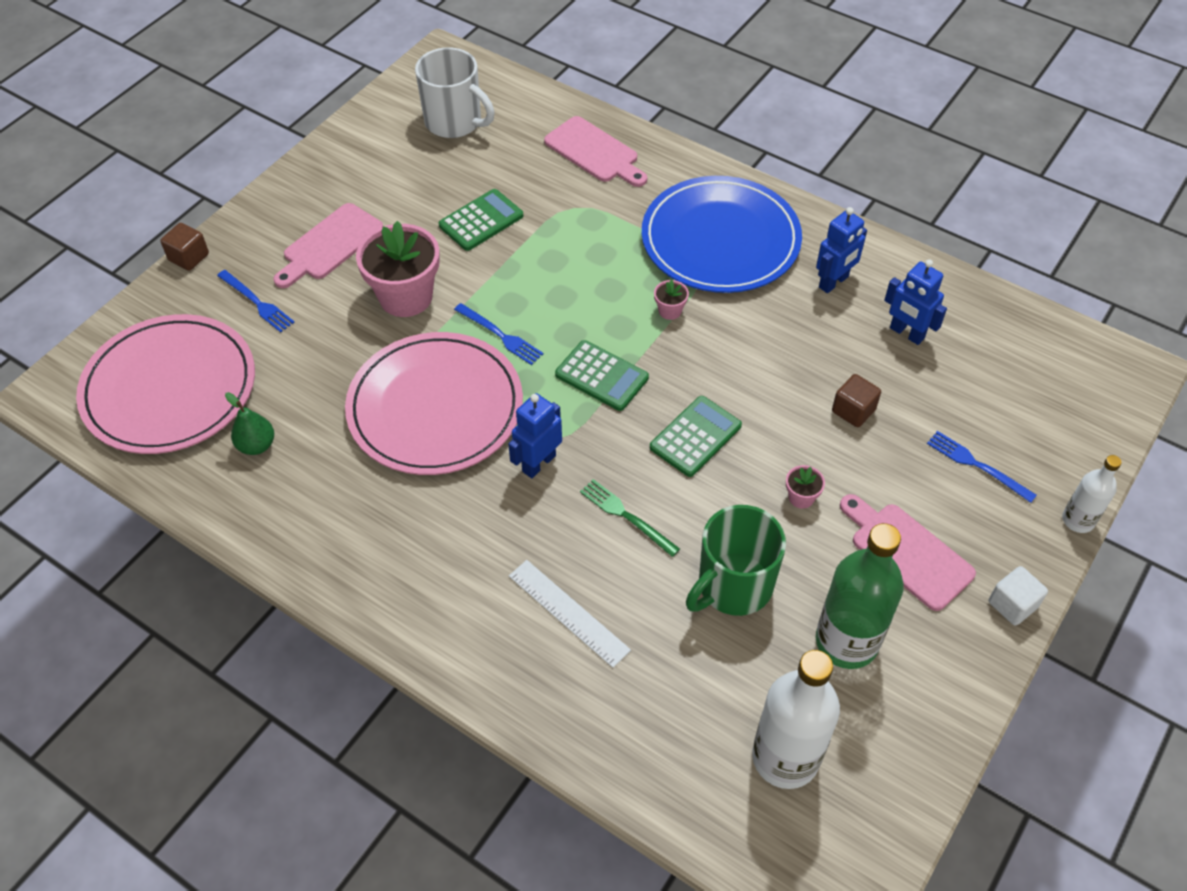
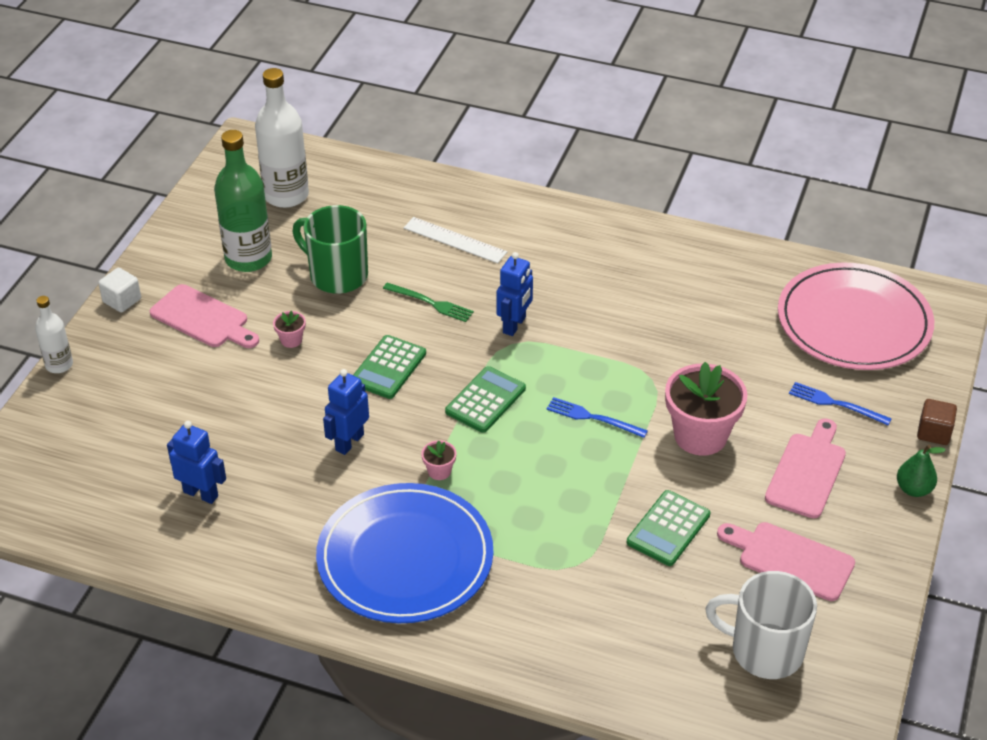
camera: 165 degrees right, 10 degrees down
green pear [225,392,274,455] -> green pear moved to [897,445,946,497]
pink plate [345,332,523,475] -> none
pink cutting board [544,116,647,187] -> pink cutting board moved to [717,522,855,601]
green calculator [555,340,649,411] -> green calculator turned 105 degrees clockwise [445,366,526,433]
green mug [686,505,786,616] -> green mug turned 90 degrees counterclockwise [293,205,368,294]
blue robot [816,207,867,293] -> blue robot moved to [323,369,369,455]
brown cube [832,374,881,427] -> none
blue fork [927,431,1037,503] -> none

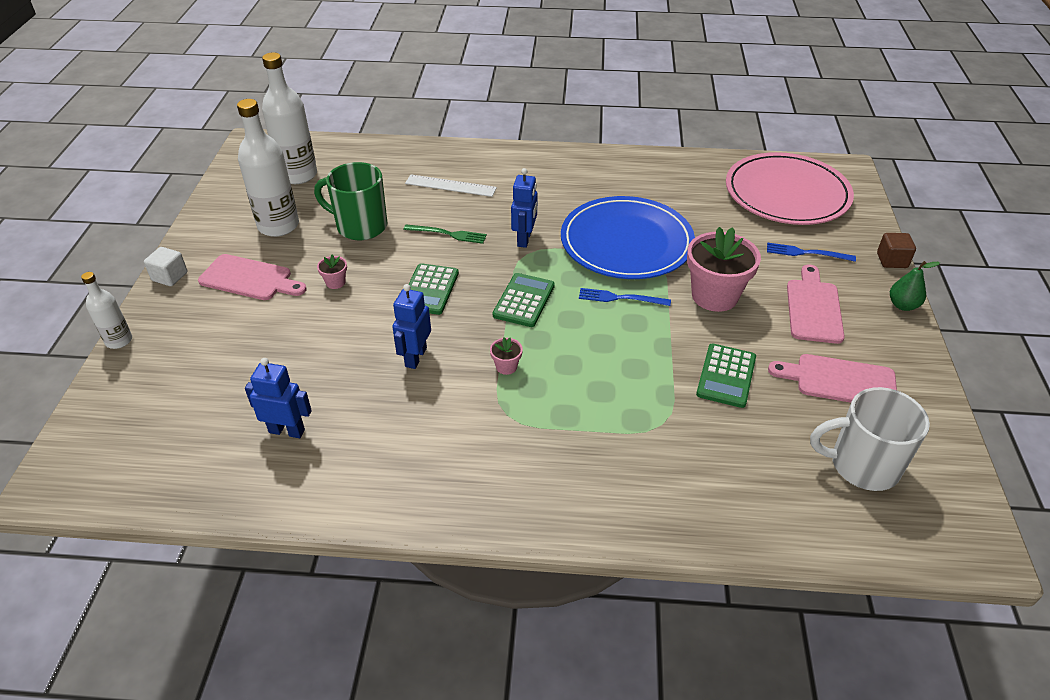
camera: 15 degrees left, 0 degrees up
green bottle [214,130,272,272] -> white bottle [237,99,299,237]
blue plate [316,483,493,623] -> blue plate moved to [561,196,695,279]

